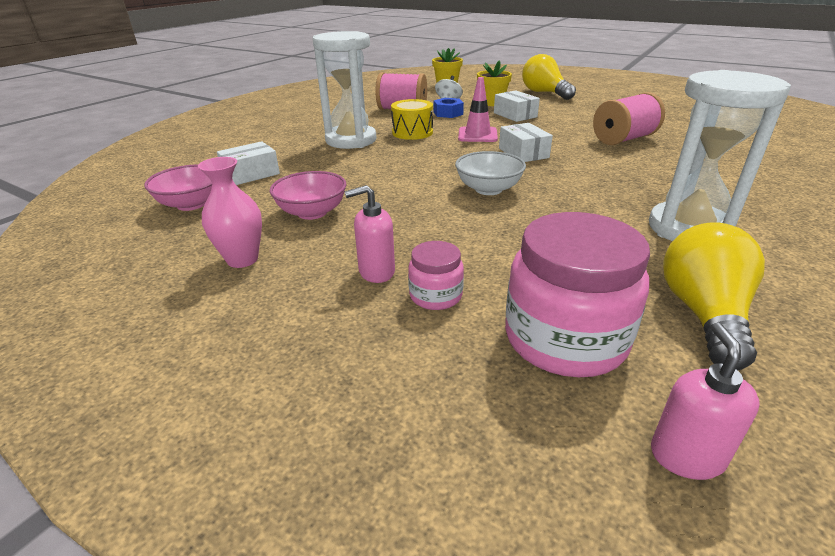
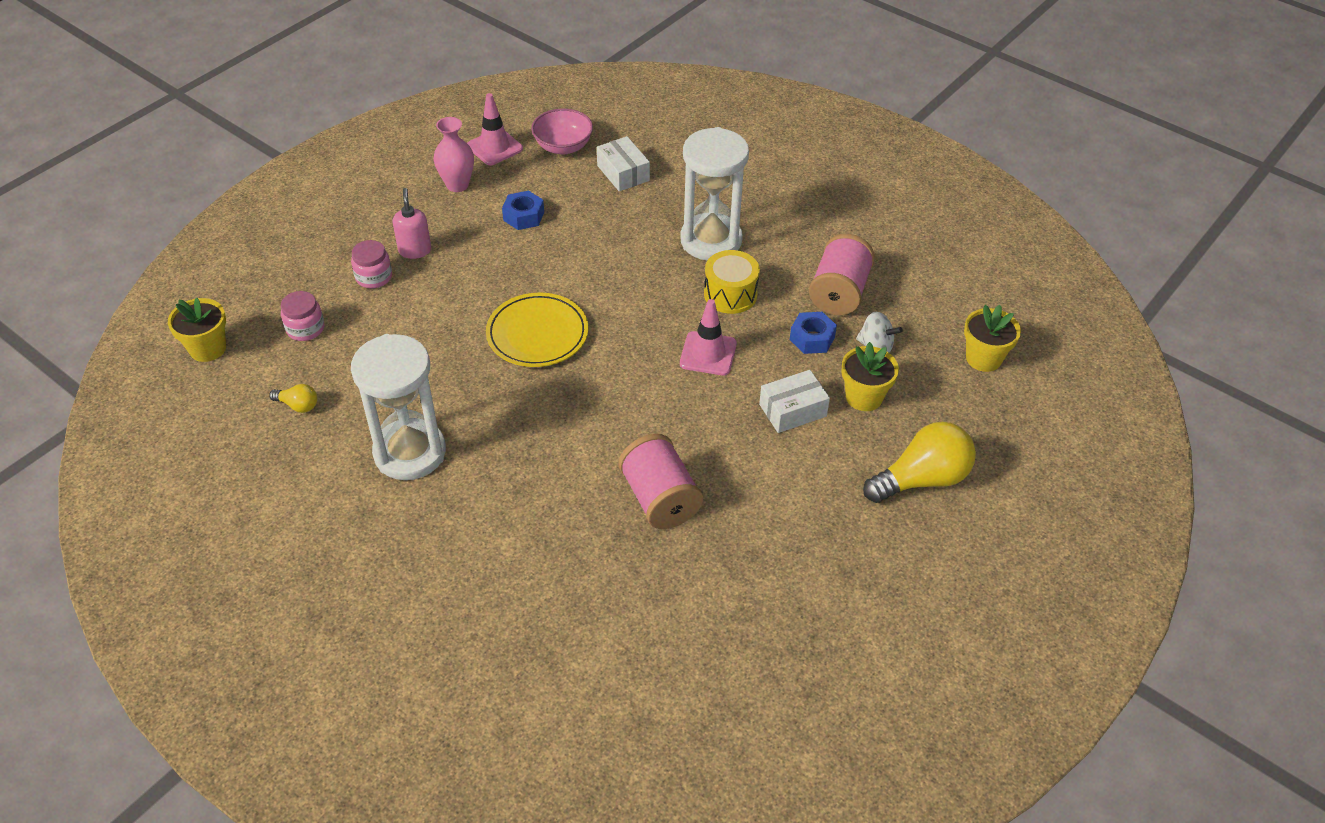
camera: 95 degrees right, 15 degrees up
pink bowl [269,171,346,220] -> blue nut [502,191,544,230]
white bowl [455,151,526,195] -> yellow plate [486,293,588,367]
white box [499,123,553,162] -> none
pink jar [505,212,650,377] -> pink jar [281,291,324,341], size x0.50
pink soap dispenser [651,323,759,480] -> yellow flower pot [168,298,226,362]
yellow light bulb [663,222,765,370] -> yellow light bulb [269,384,317,413], size x0.47
none -> pink traffic cone [467,93,523,166]

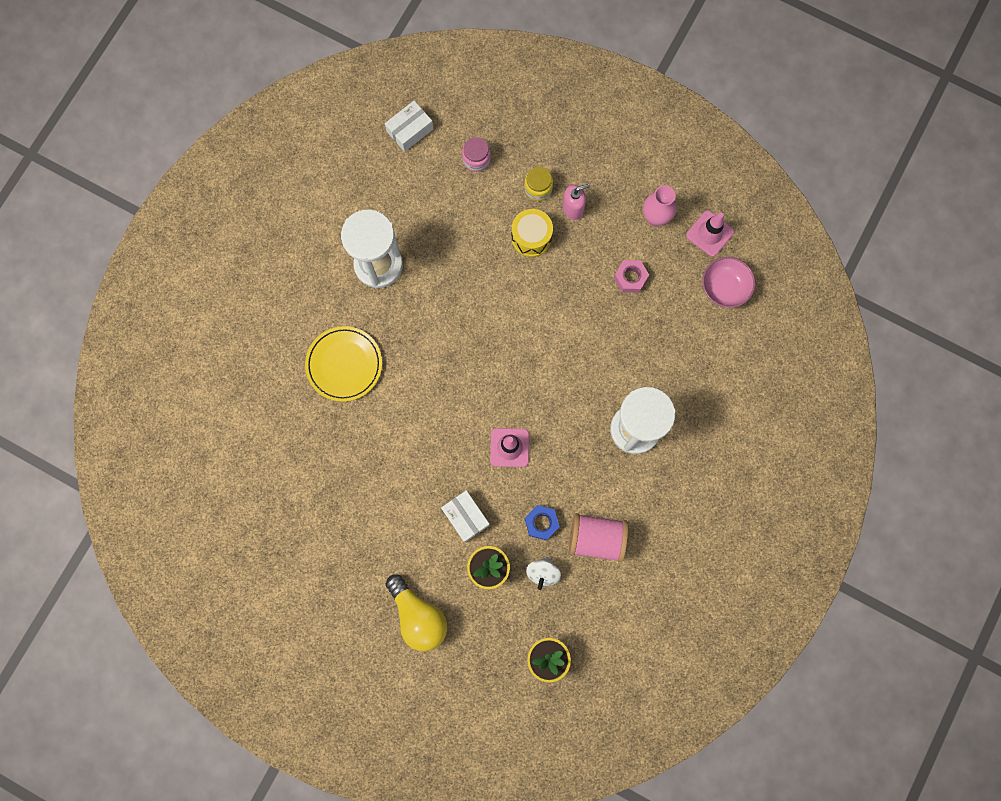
camera: 80 degrees right, 30 degrees up
yellow flower pot [168,298,226,362] -> none
yellow light bulb [269,384,317,413] -> none
pink jar [351,240,392,288] -> yellow jar [524,167,553,201]
yellow plate [486,293,588,367] -> yellow plate moved to [305,326,382,402]
blue nut [502,191,544,230] -> pink nut [614,260,649,293]
white box [597,136,650,191] -> white box moved to [385,101,433,152]
pink spool [619,434,703,529] -> none
yellow drum [704,250,760,314] -> yellow drum moved to [511,209,553,257]

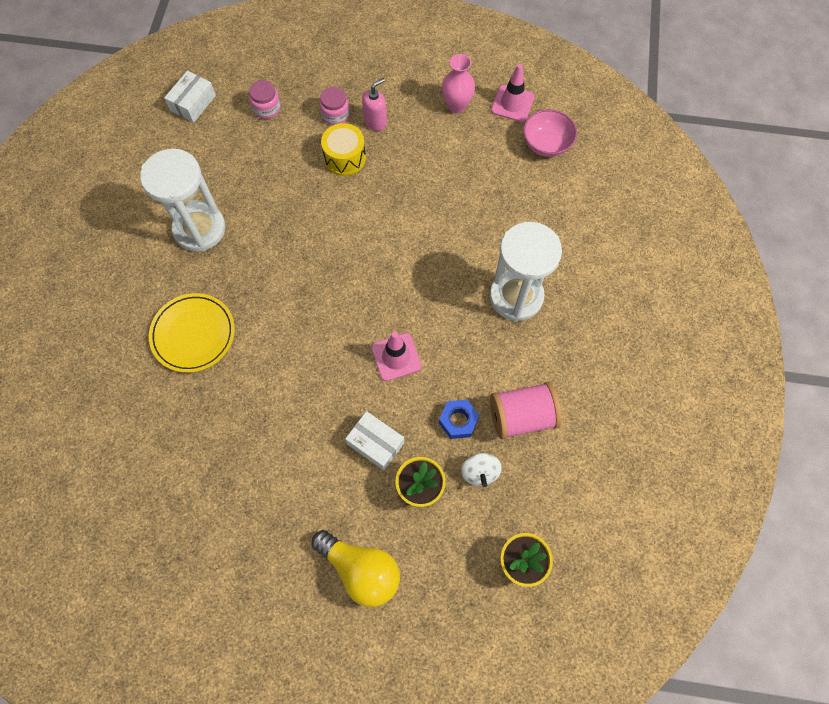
camera: 20 degrees left, 10 degrees down
yellow jar [524,167,553,201] -> pink jar [319,87,350,125]
pink nut [614,260,649,293] -> none

